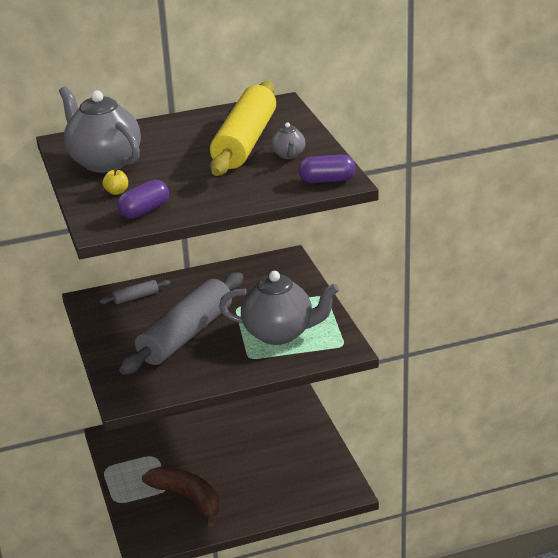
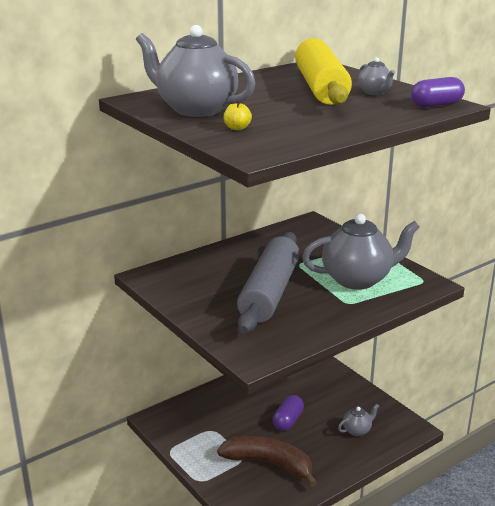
camera: 20 degrees left, 5 degrees down
grey rolling pin [100,280,171,304] -> none
purple capsule [117,180,169,219] -> purple capsule moved to [273,395,304,431]
none -> grey teapot [338,404,379,436]

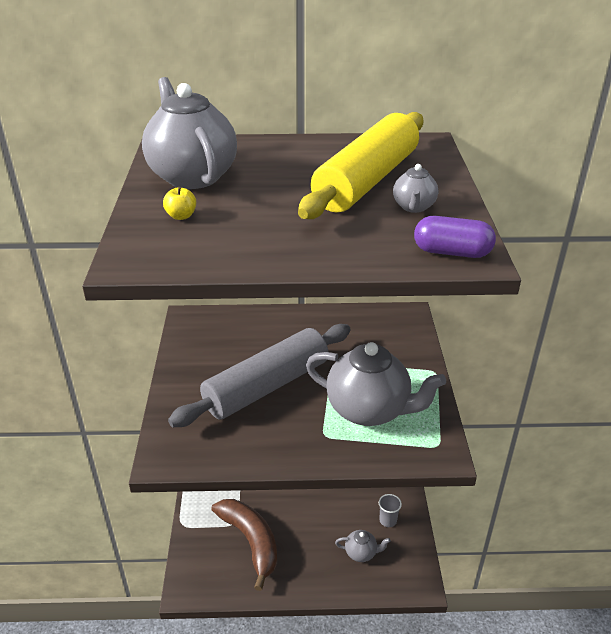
camera: 35 degrees right, 10 degrees up
purple capsule [273,395,304,431] -> none
none -> grey cup [379,494,402,527]

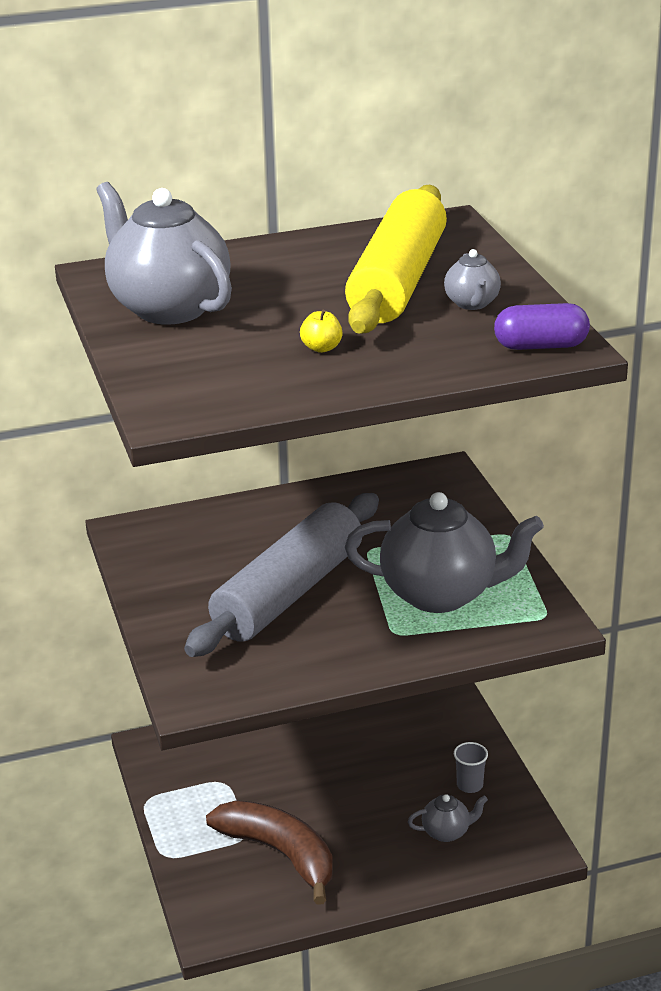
camera: 15 degrees left, 5 degrees down
yellow apple [163,187,196,220] -> yellow apple moved to [300,310,343,353]

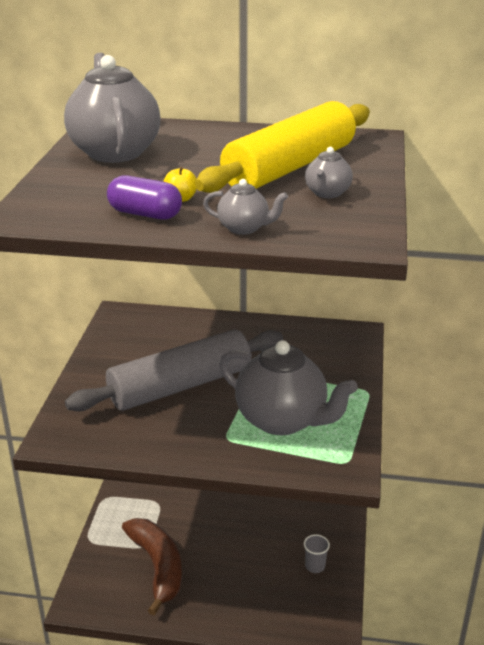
camera: 25 degrees right, 0 degrees up
grey teapot [408,794,488,842] -> grey teapot moved to [203,179,288,235]
purple capsule [494,303,590,350] -> purple capsule moved to [107,175,182,220]

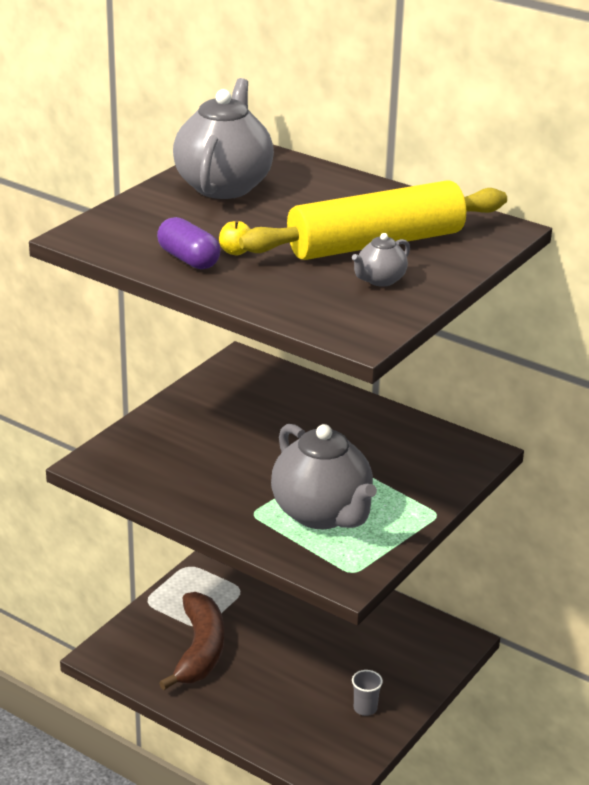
camera: 25 degrees right, 0 degrees up
grey rolling pin [65,329,283,411] -> none
grey teapot [203,179,288,235] -> none

